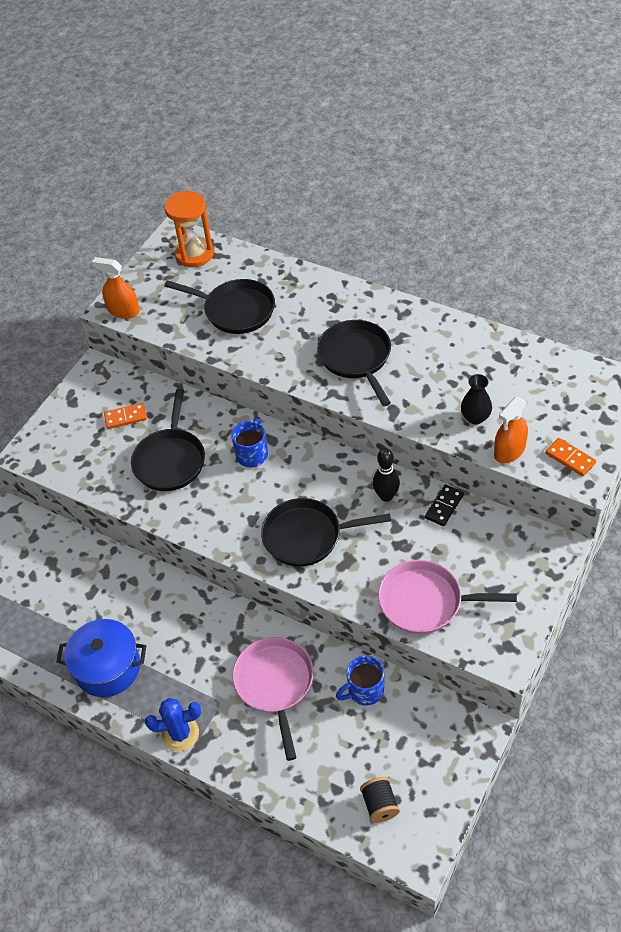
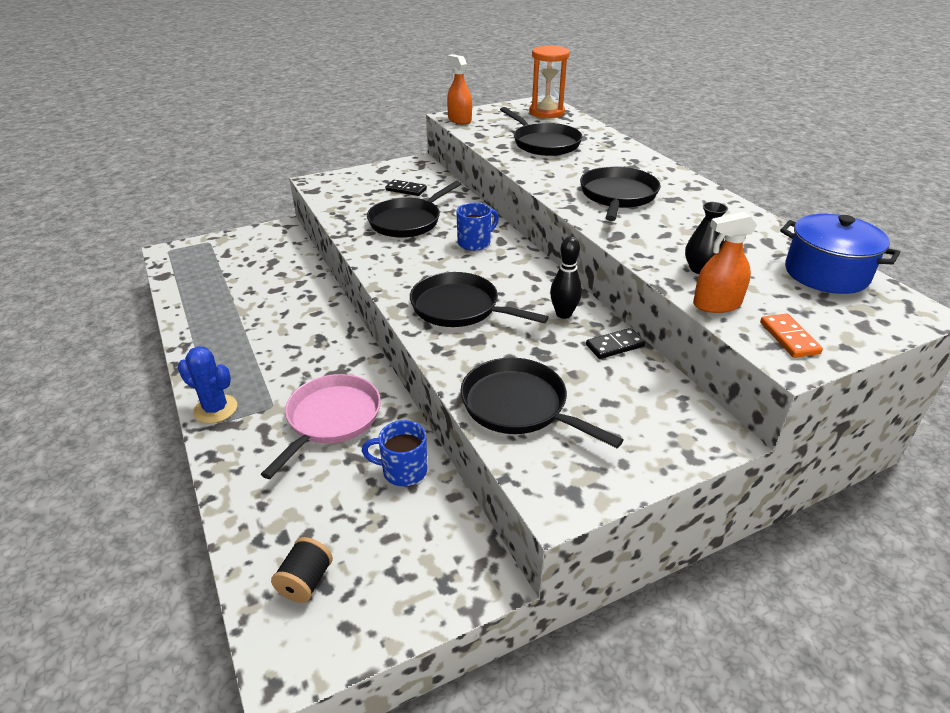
camera: 30 degrees right, 15 degrees down
blue pot [56,619,146,697] -> blue pot moved to [780,214,900,294]
orange domino [104,403,147,429] -> black domino [385,180,427,196]
pink pan [378,560,517,634] -> black pan [460,357,623,448]

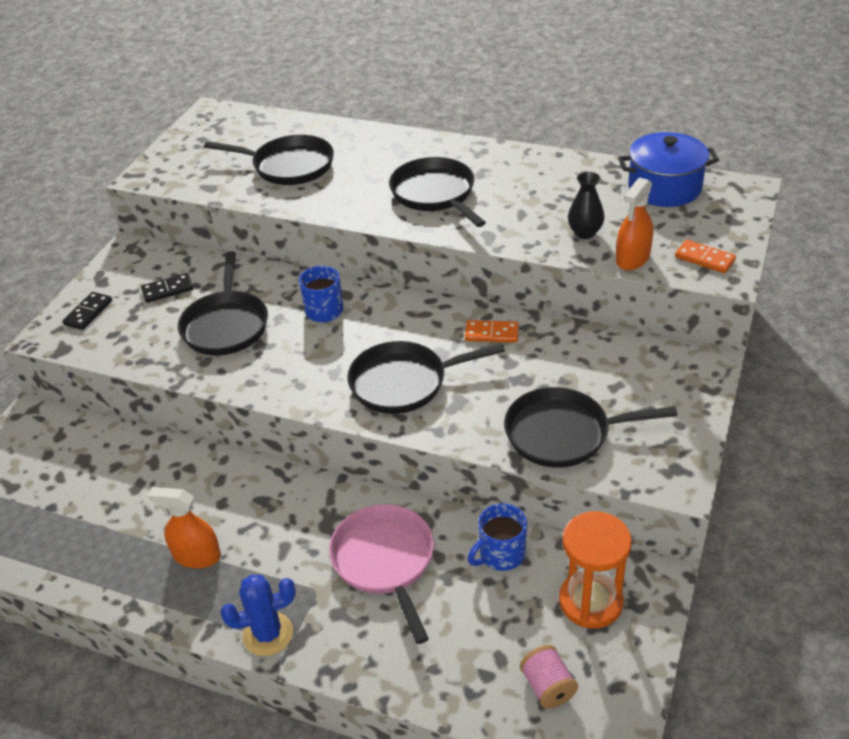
camera: 40 degrees left, 5 degrees up
black spool [271,537,333,603] -> pink spool [520,645,578,709]
orange spray bottle [447,54,472,124] -> orange spray bottle moved to [148,487,221,568]
orange hourglass [529,45,570,118] -> orange hourglass moved to [559,511,632,629]
black bowling pin [550,236,582,319] -> orange domino [465,320,519,343]
black domino [586,328,645,359] -> black domino moved to [63,292,112,330]

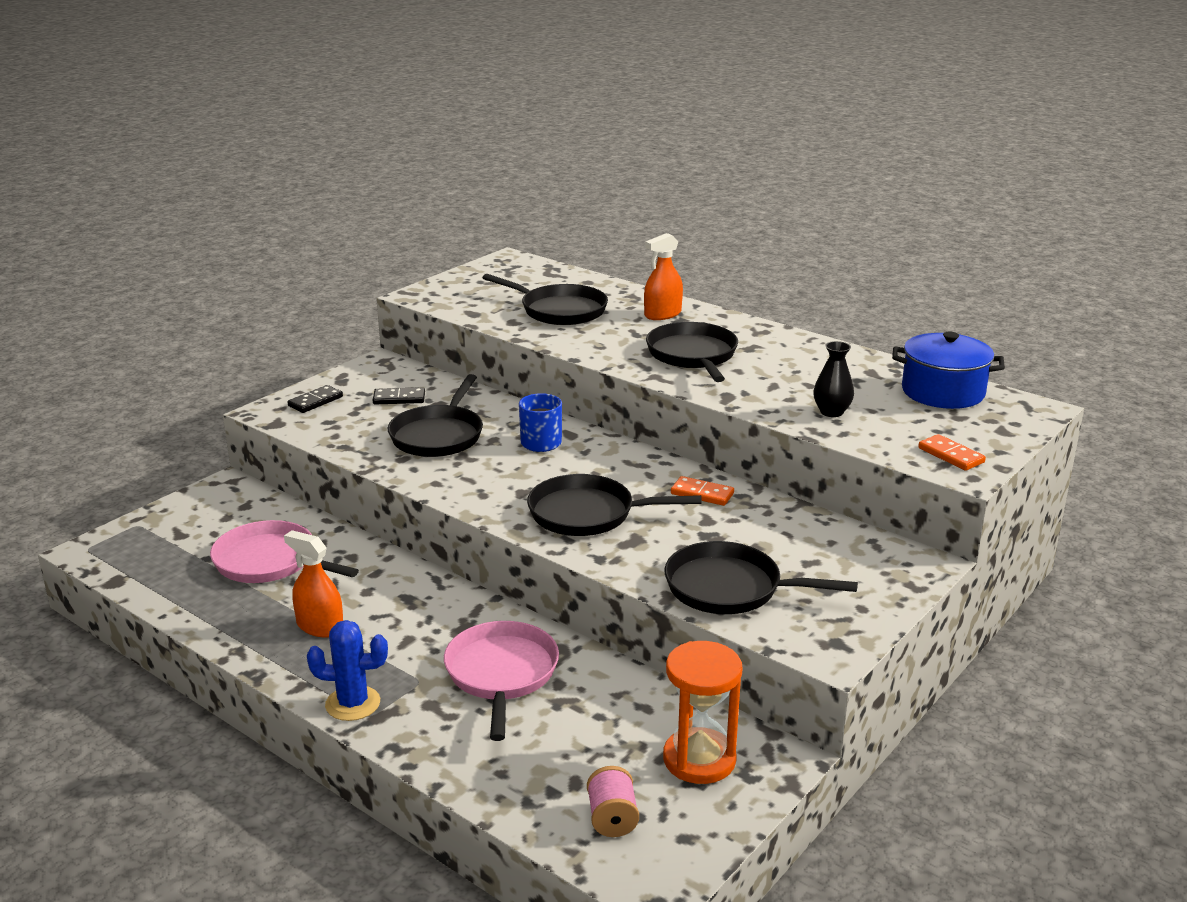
camera: 15 degrees right, 15 degrees down
blue mug [468,504,527,571] -> none
orange spray bottle [616,178,653,270] -> orange spray bottle moved to [644,233,683,320]
none -> pink pan [210,520,359,583]

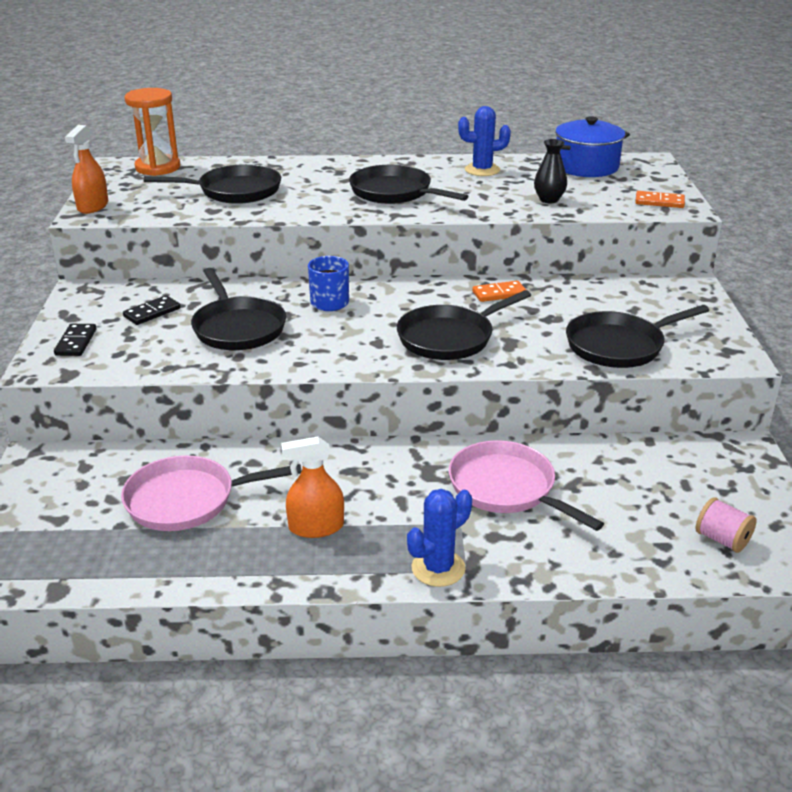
camera: 40 degrees left, 5 degrees up
orange spray bottle [644,233,683,320] -> orange spray bottle moved to [65,125,108,214]
orange hourglass [663,641,743,784] -> orange hourglass moved to [124,88,180,176]
none -> blue cactus [458,106,511,176]

